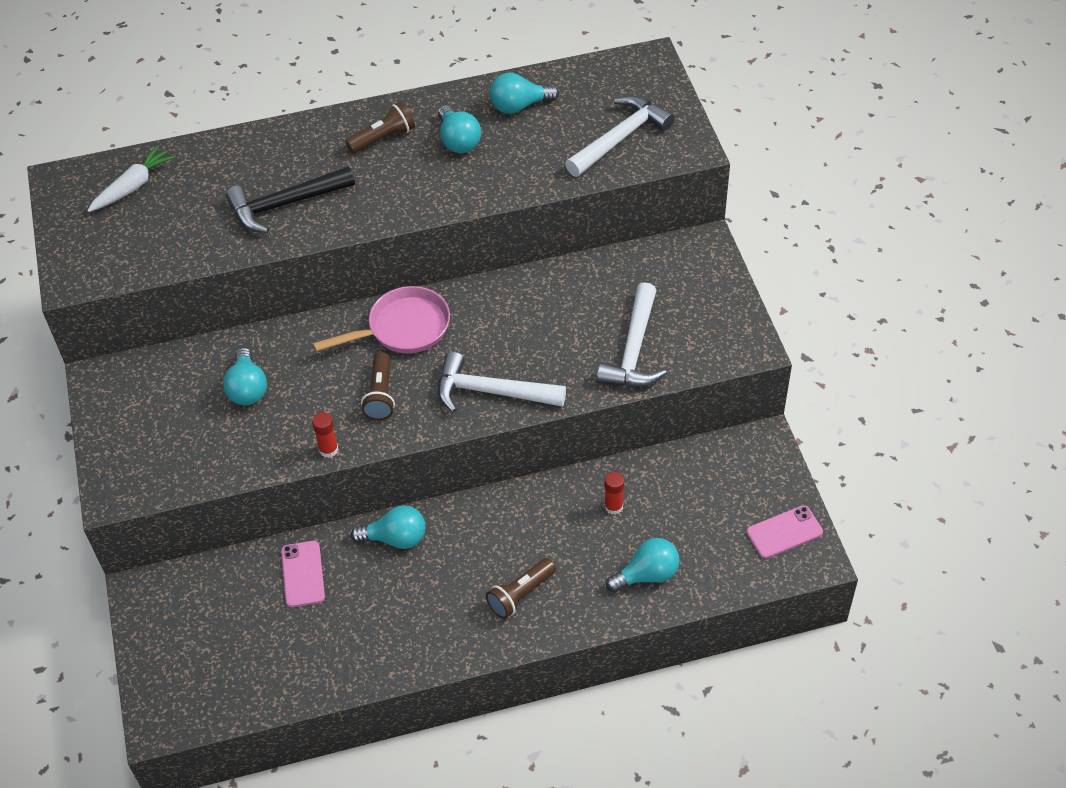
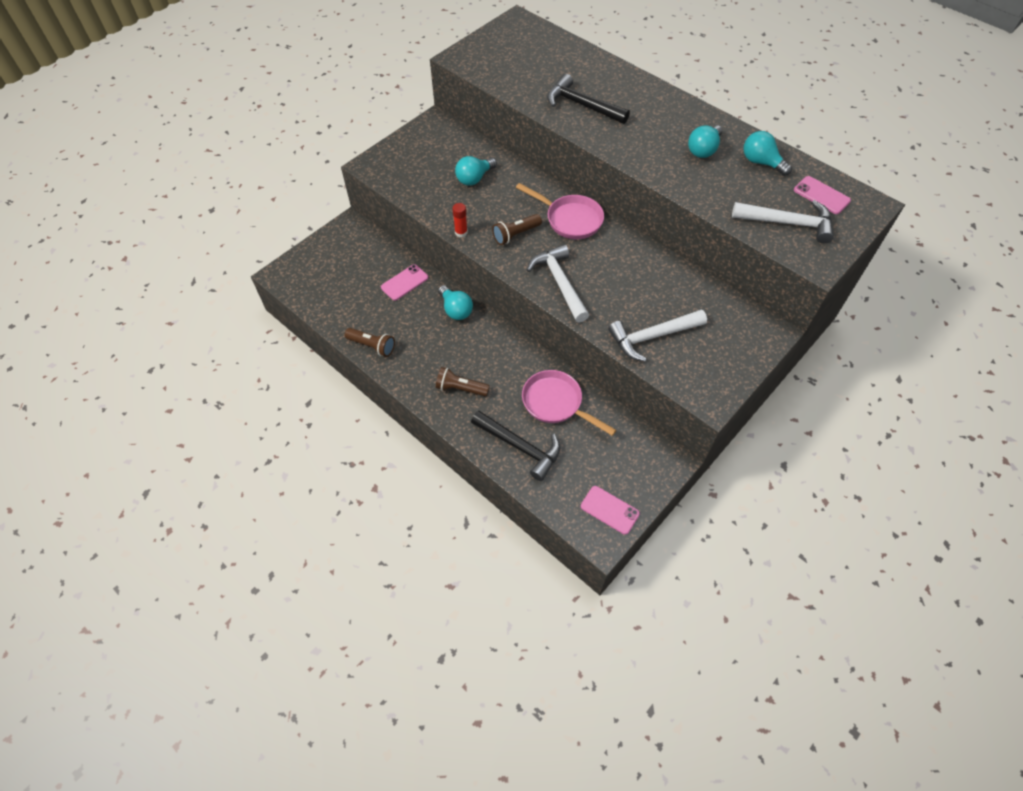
camera: 55 degrees right, 5 degrees up
white carrot [87,145,176,212] -> none
brown flashlight [345,102,415,153] -> brown flashlight moved to [345,328,395,357]
red glue stick [605,472,624,515] -> pink pan [522,370,616,436]
turquoise light bulb [606,538,680,593] -> black hammer [471,410,560,481]
none -> pink phone [794,176,851,214]

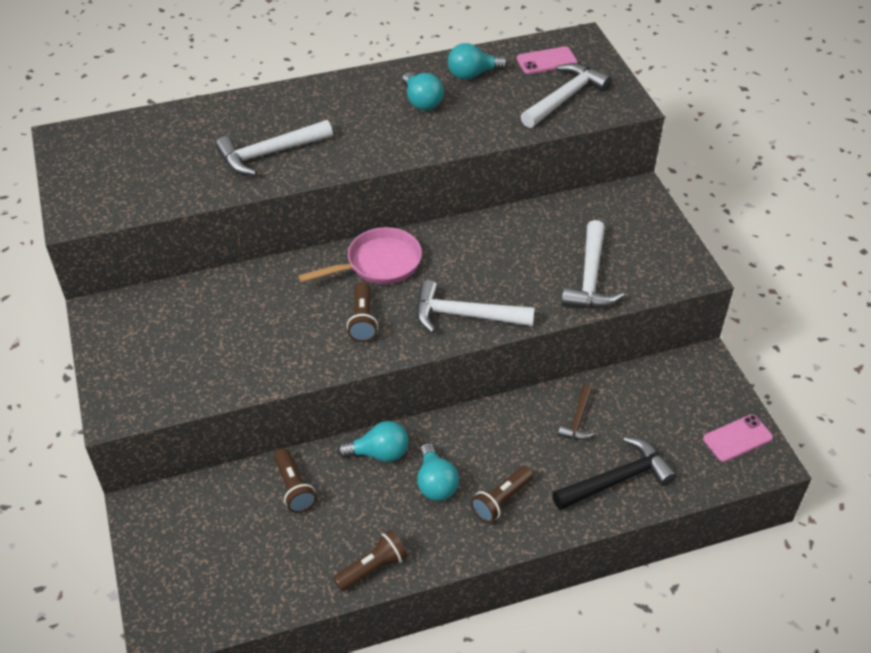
camera: 60 degrees left, 10 degrees down
pink phone [381,264,428,300] -> brown flashlight [274,448,317,513]
red glue stick [452,203,468,237] -> none
turquoise light bulb [455,156,497,186] -> turquoise light bulb moved to [417,443,459,501]
pink pan [522,370,616,436] -> brown hammer [558,385,595,440]
black hammer [547,74,630,124] -> white hammer [215,120,333,176]

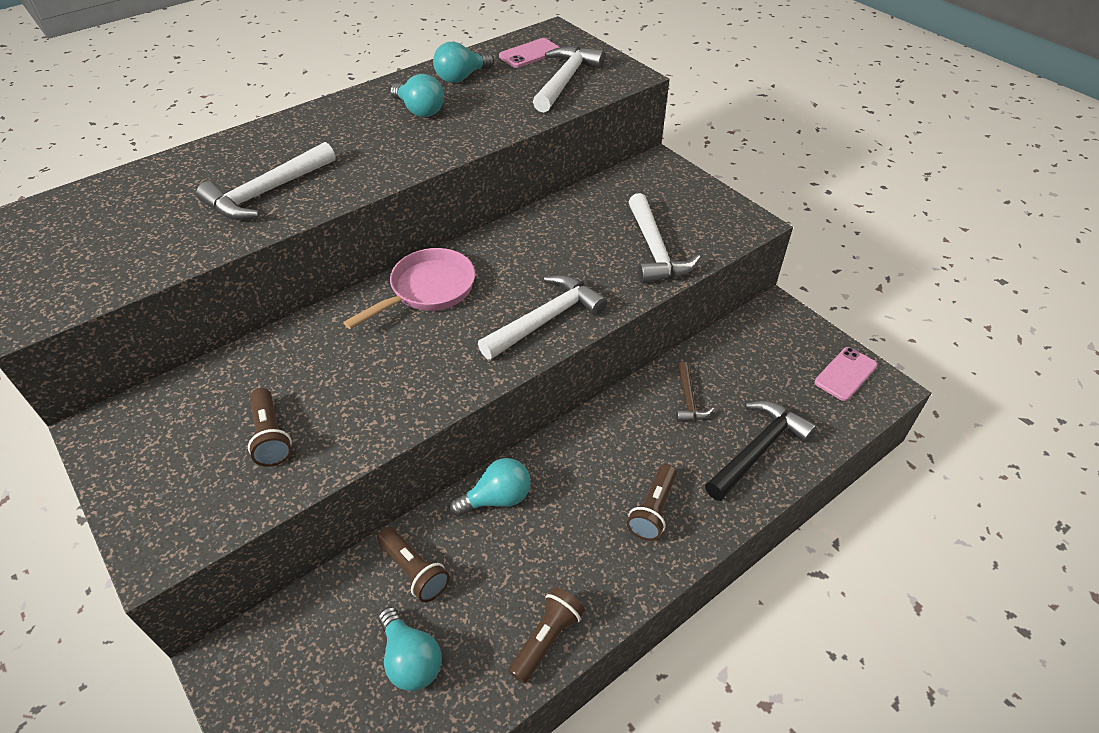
camera: 20 degrees left, 0 degrees up
brown flashlight [347,282,378,342] -> brown flashlight moved to [248,388,292,467]
white hammer [416,280,535,333] -> white hammer turned 150 degrees clockwise [478,275,607,360]
turquoise light bulb [417,443,459,501] -> turquoise light bulb moved to [378,607,442,691]

